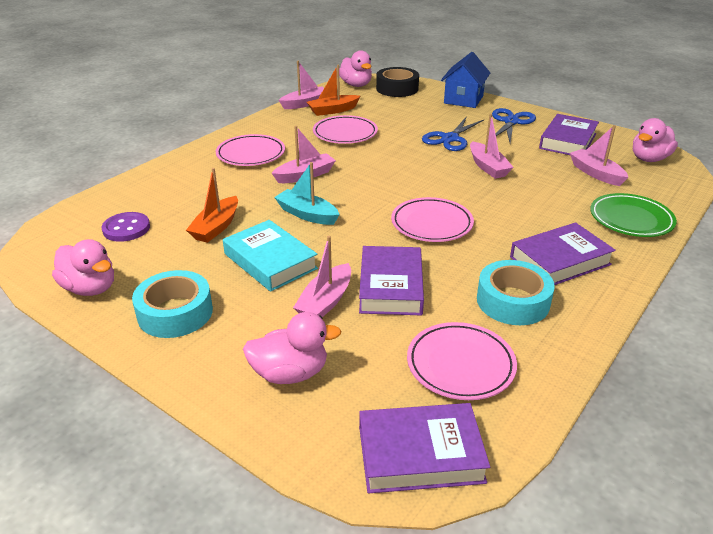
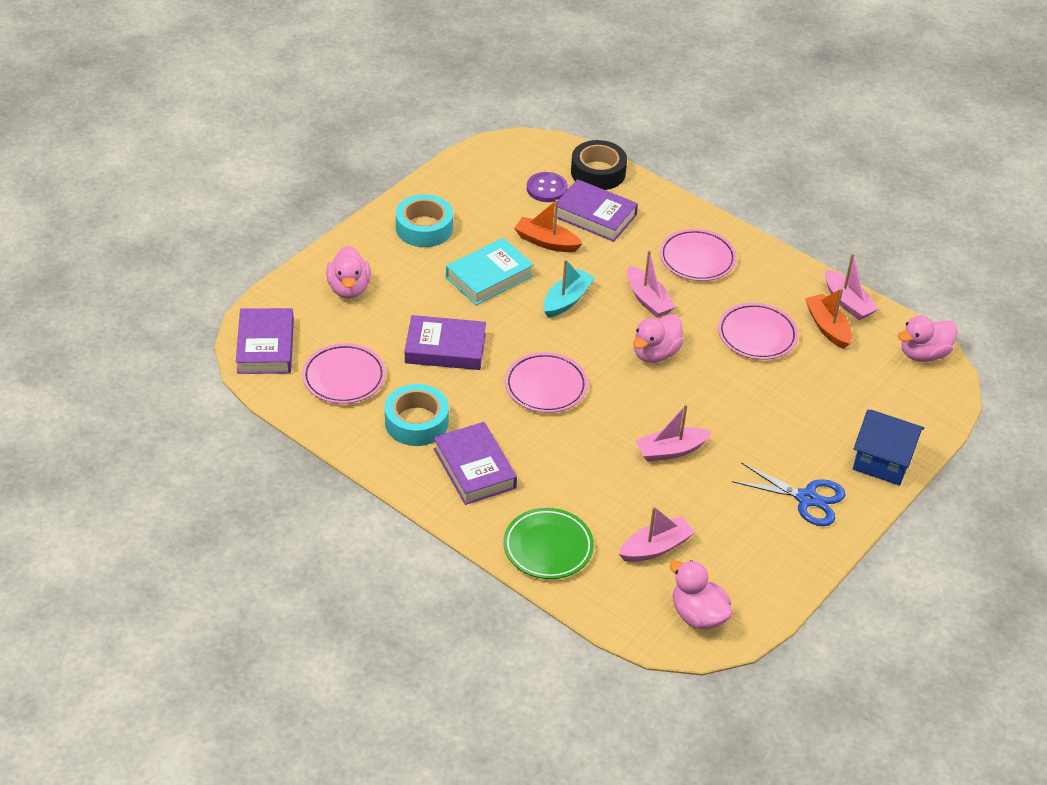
camera: 90 degrees right, 10 degrees up
pink duck [52,239,114,296] -> pink duck moved to [633,314,684,363]
pink boat [293,236,351,317] -> none
black tape [376,67,419,97] -> black tape moved to [571,140,627,190]
blue scissors [422,116,484,151] -> none
purple book [539,114,599,155] -> purple book moved to [557,179,638,242]

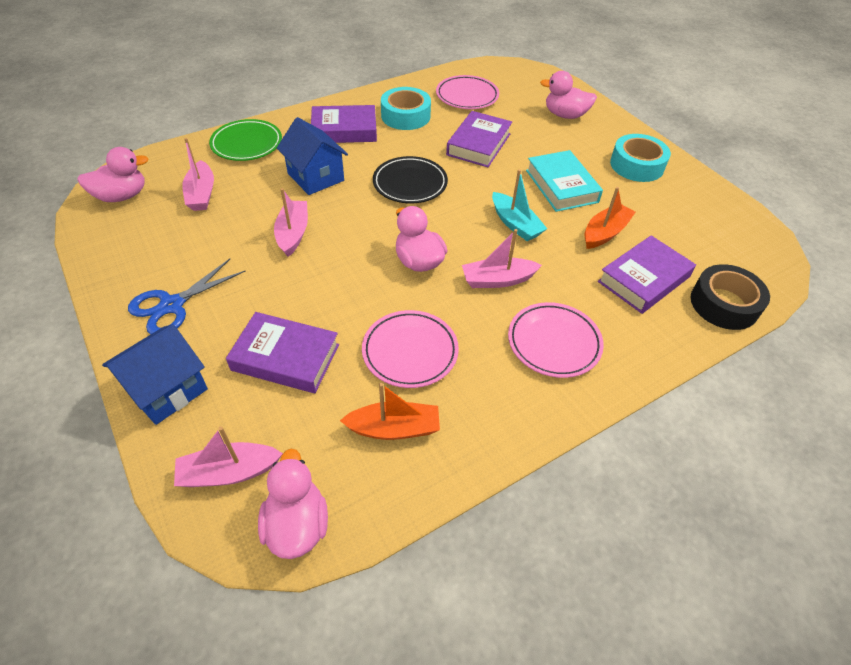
camera: 110 degrees right, 5 degrees up
purple book [236,308,294,374] -> purple book moved to [226,312,339,393]
pink plate [505,352,588,413] -> black plate [373,156,448,203]
purple button [527,172,568,202] -> none
pink boat [825,253,879,320] -> pink boat moved to [174,426,283,487]
none -> blue house [277,117,348,195]

